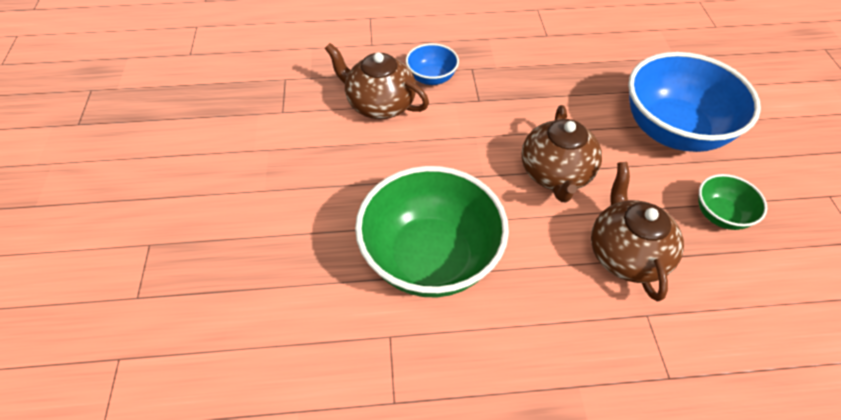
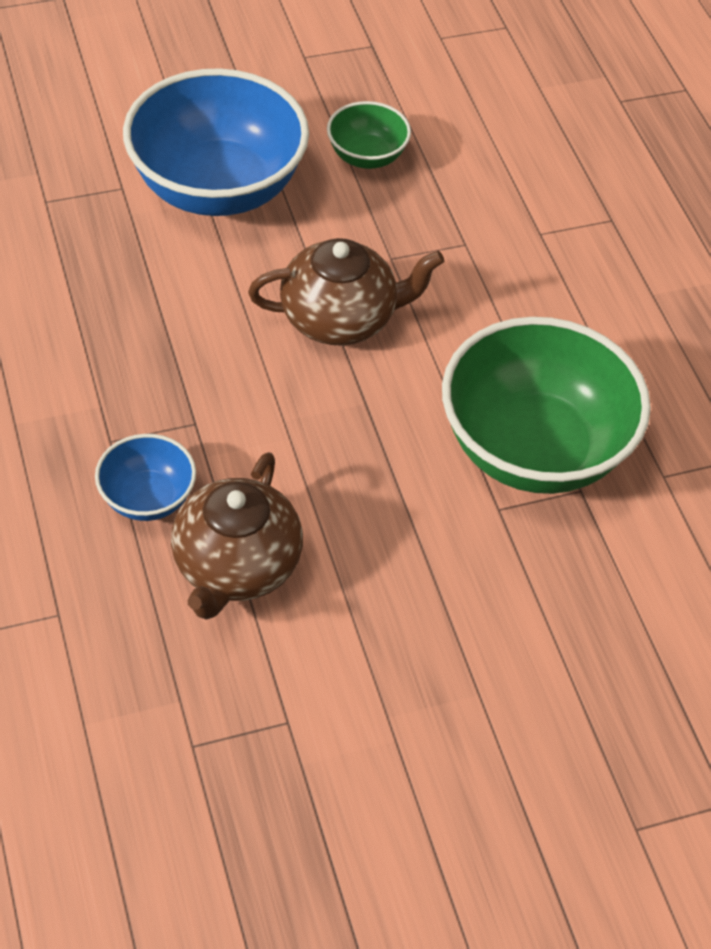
camera: 105 degrees left, 0 degrees up
brown teapot [591,162,684,301] -> none

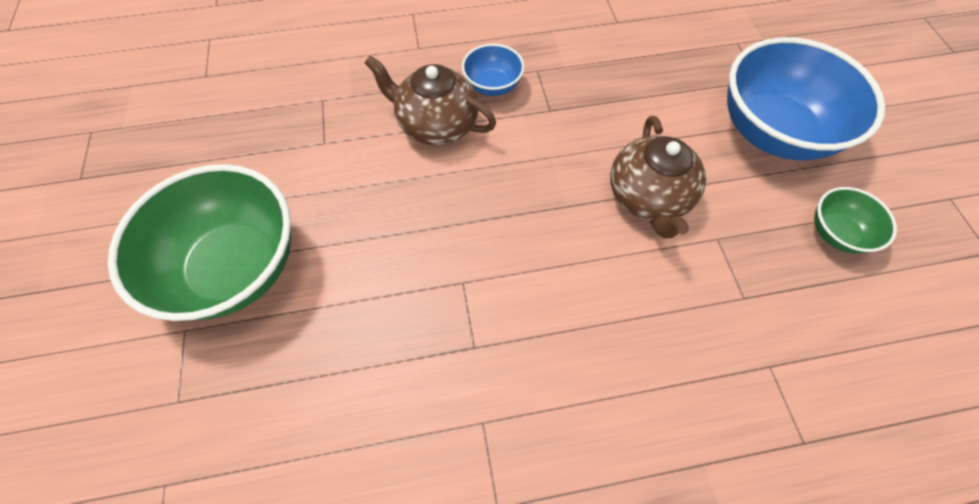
camera: 100 degrees right, 10 degrees up
green bowl [442,317,651,494] -> green bowl moved to [108,164,291,321]

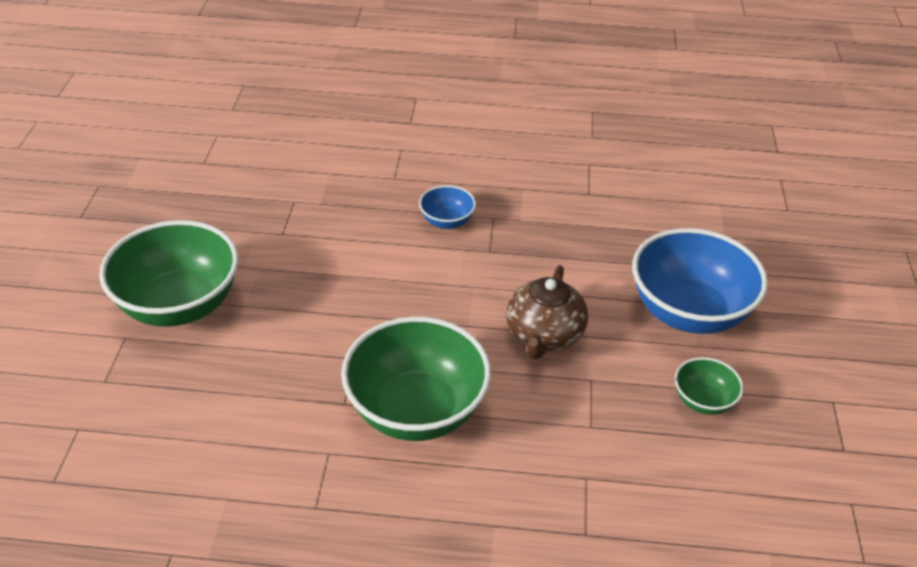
camera: 15 degrees right, 20 degrees down
brown teapot [365,55,496,146] -> none
none -> green bowl [341,316,491,441]

